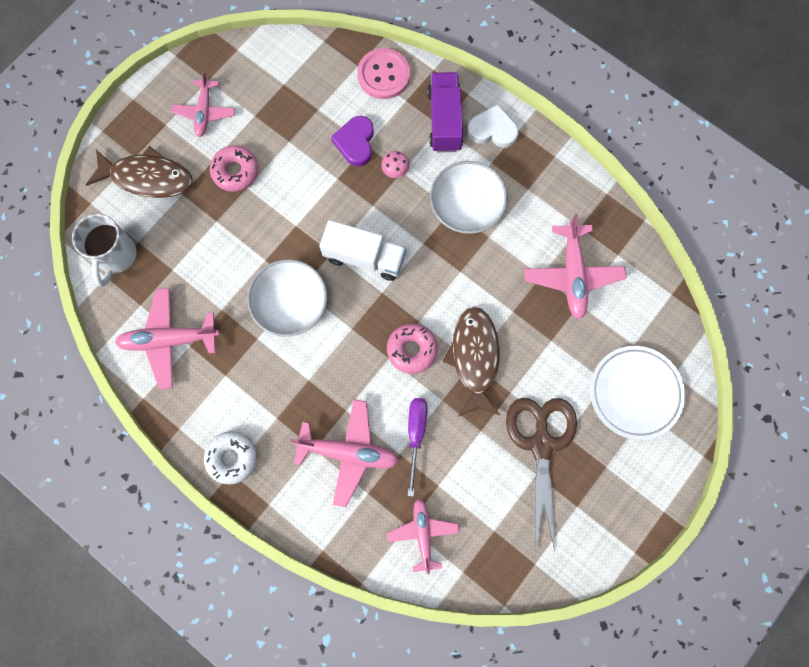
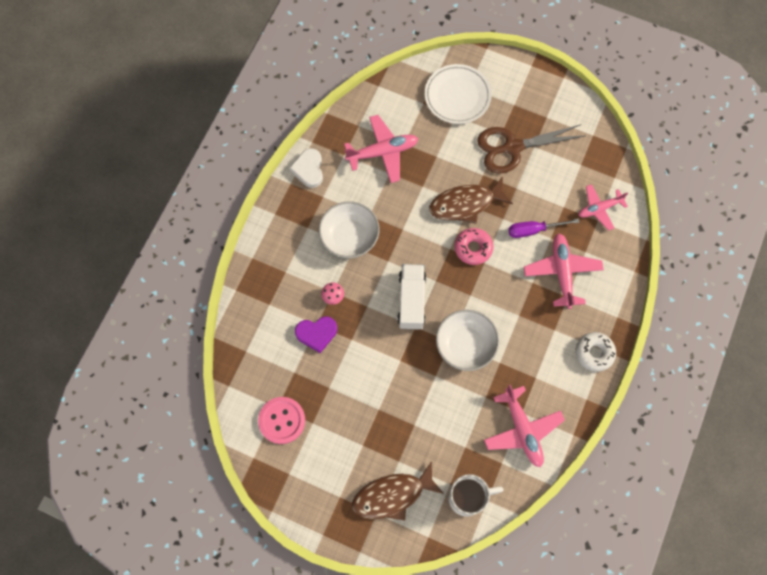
camera: 105 degrees left, 5 degrees down
brown fish [86,146,192,198] -> brown fish turned 105 degrees counterclockwise [352,461,444,520]
pink plane [171,71,235,137] -> none
pink donut [210,145,258,192] -> none
pink button [357,48,410,99] -> pink button moved to [258,397,305,444]
purple truck [427,72,463,152] -> none
white heart [468,104,519,148] -> white heart moved to [289,148,323,188]

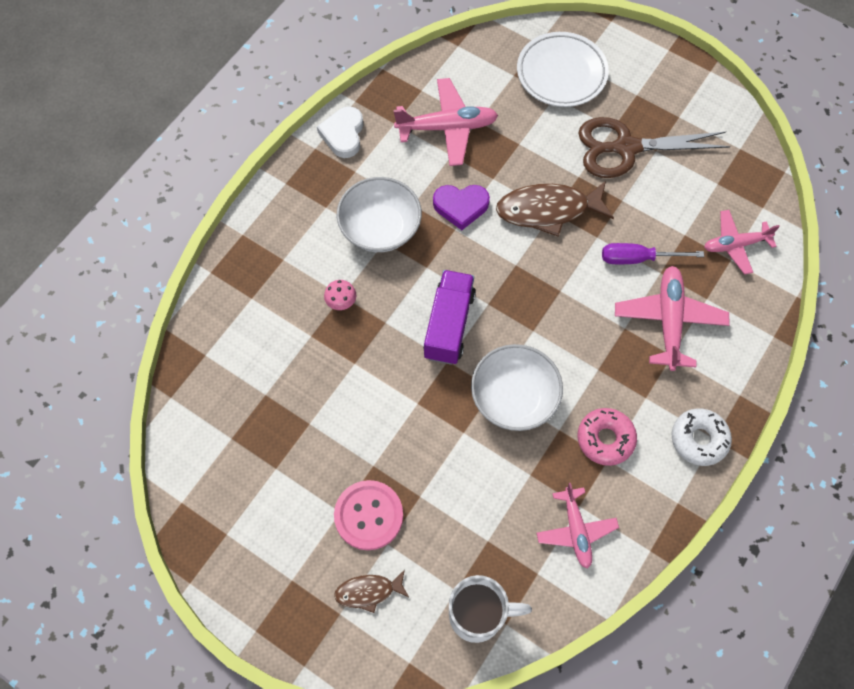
camera: 10 degrees right, 5 degrees down
pink button [258,397,305,444] -> pink button moved to [334,480,403,550]
purple heart [295,316,337,353] -> purple heart moved to [433,185,490,230]
brown fish [352,461,444,520] -> brown fish [334,570,409,613], size x0.54
white truck [397,264,426,330] -> purple truck [423,270,476,365]
pink donut [454,228,493,265] -> pink donut moved to [578,408,637,466]
pink plane [484,384,565,467] -> pink plane [536,483,619,569], size x0.67

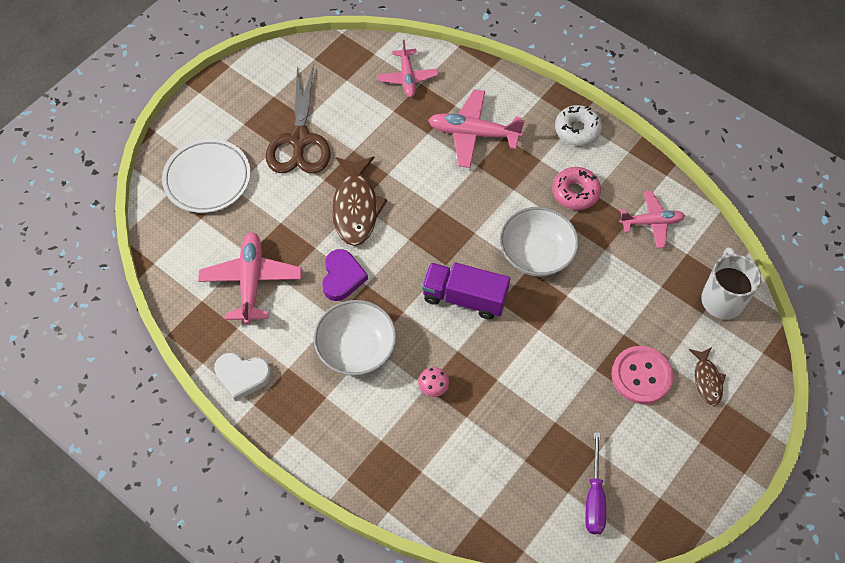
camera: 85 degrees left, 5 degrees down
purple screwdriver [602,243,704,264] -> purple screwdriver moved to [585,432,606,534]

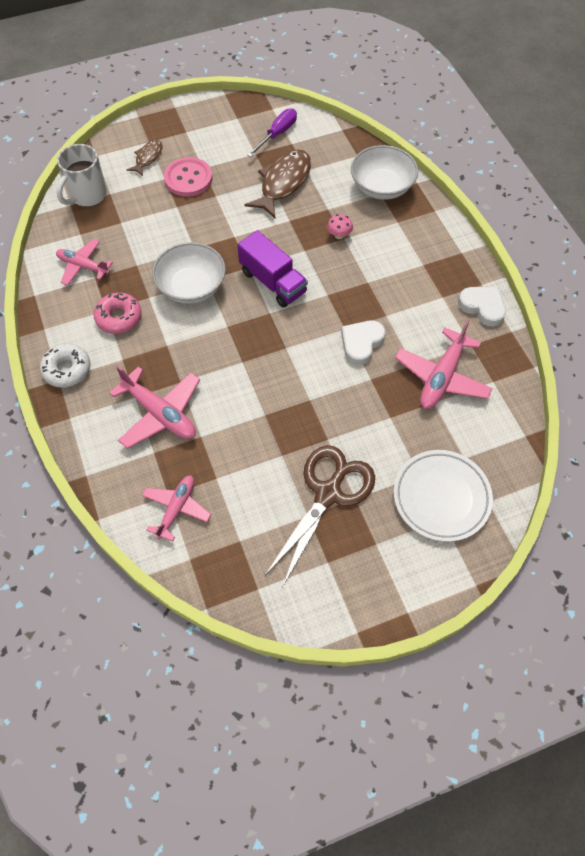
camera: 150 degrees left, 0 degrees up
white bowl [314,300,397,376] -> white bowl moved to [351,145,418,200]
purple heart [322,249,368,301] -> white heart [341,321,385,365]
brown fish [332,156,387,246] -> brown fish moved to [245,150,311,218]

